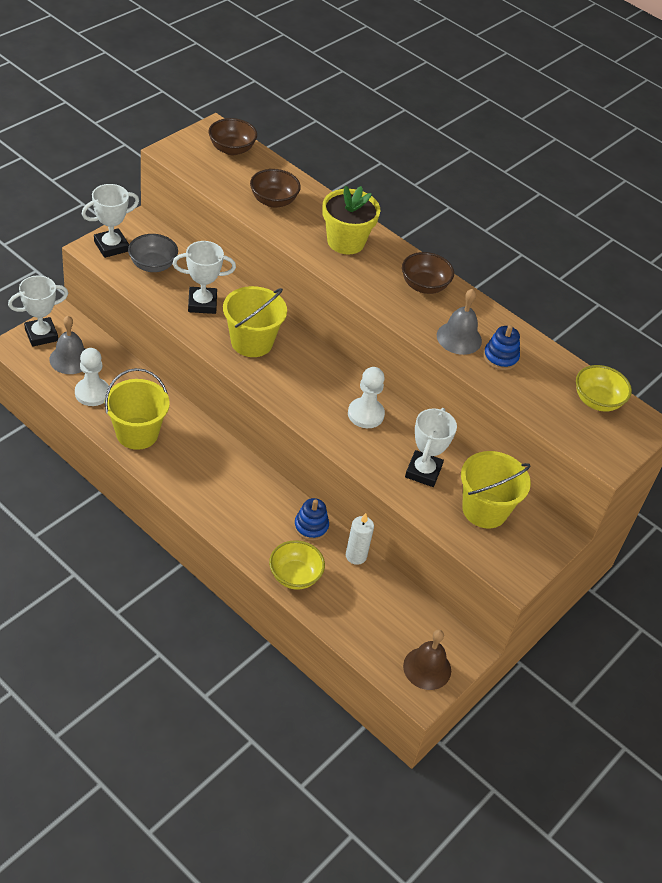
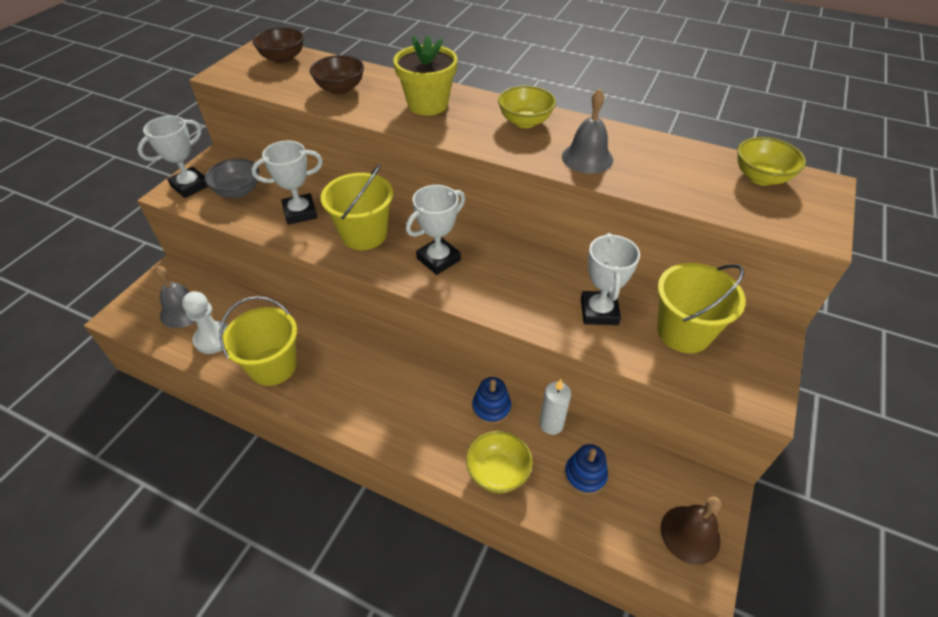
camera: 10 degrees left, 0 degrees up
white trophy [8,276,68,347] -> white trophy moved to [406,185,465,275]
white pawn [348,367,385,428] -> none
brown bowl [402,252,454,294] -> yellow bowl [498,86,556,128]
blue stacking toy [483,325,520,370] -> blue stacking toy moved to [564,444,608,495]

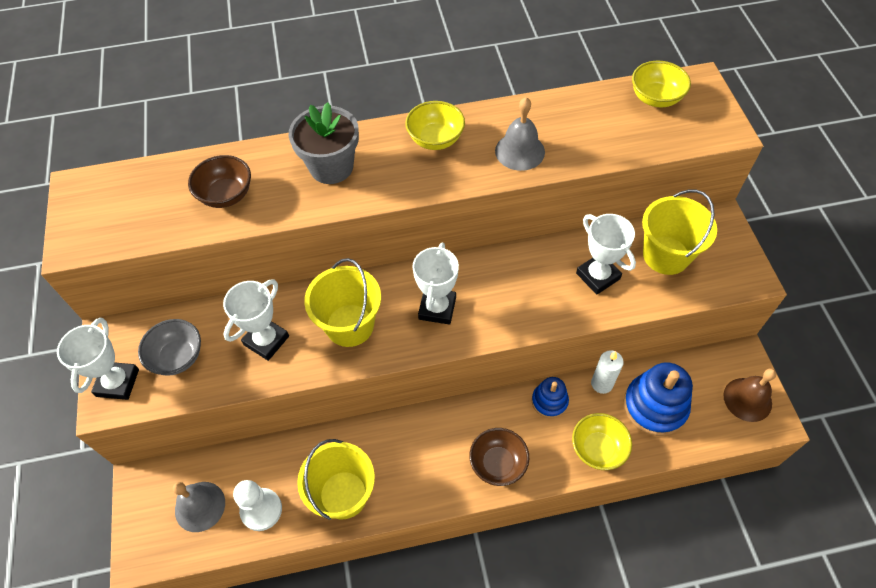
camera: 35 degrees left, 10 degrees up
brown bowl [252,27,304,64] -> brown bowl moved to [469,428,529,486]
yellow flower pot [394,35,457,115] -> grey flower pot [289,102,359,184]
blue stacking toy [564,444,608,495] -> blue stacking toy [623,362,693,436], size x1.73

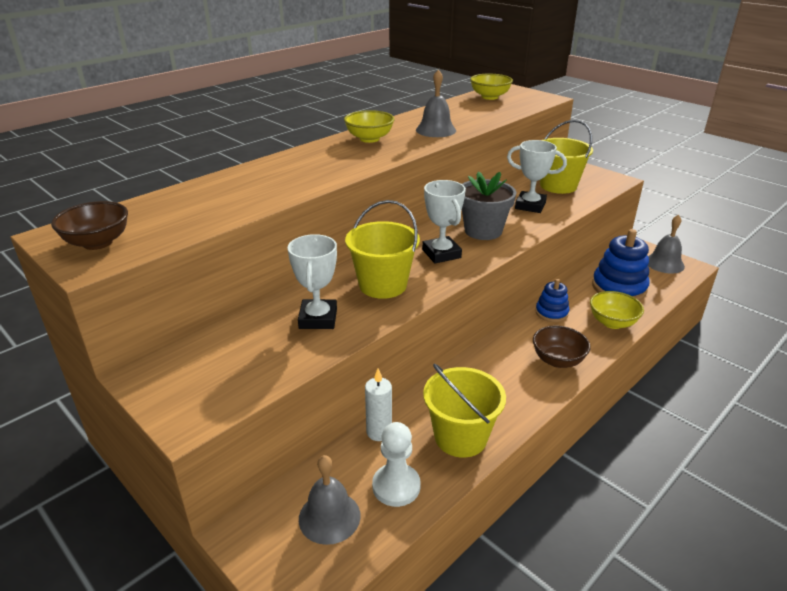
camera: 35 degrees left, 25 degrees down
white trophy [57,318,139,400] -> none
grey bowl [138,319,201,376] -> none
brown bowl [188,155,251,208] -> brown bowl moved to [51,201,128,250]
grey flower pot [289,102,359,184] -> grey flower pot moved to [462,171,517,240]
white candle [591,350,624,394] -> white candle moved to [365,369,392,441]
brown bell [723,369,776,422] -> grey bell [648,215,685,273]

